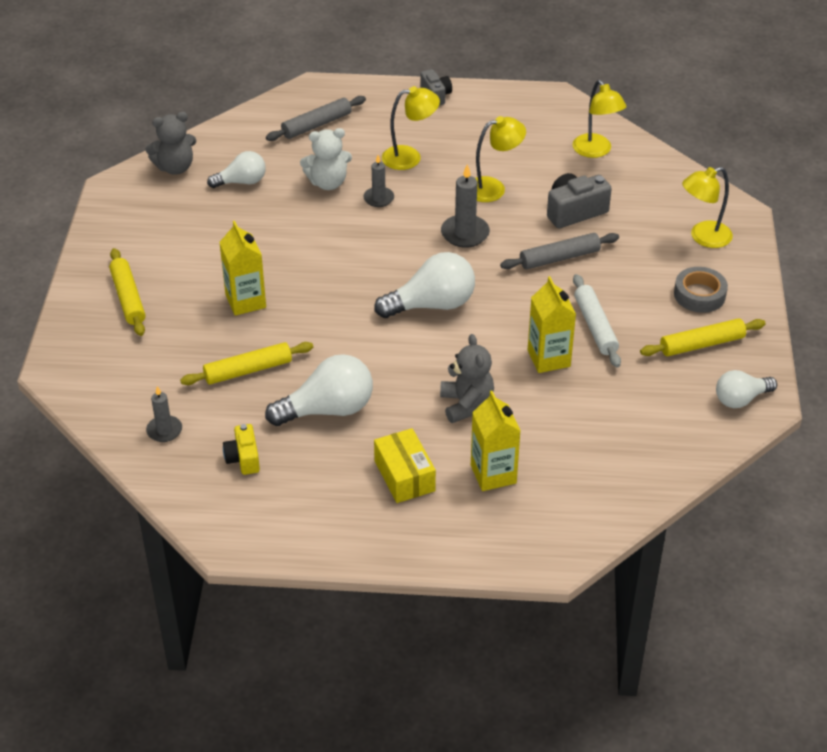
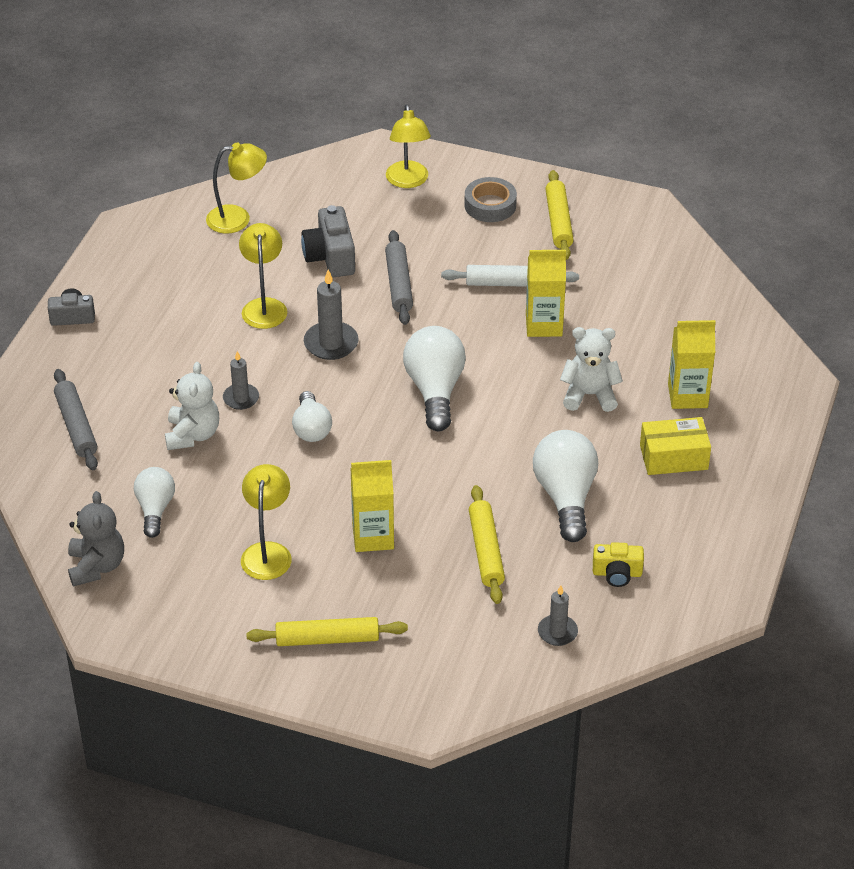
camera: 75 degrees left, 0 degrees up
yellow lamp [382,86,440,170] -> yellow lamp moved to [241,464,291,580]
grey teddy bear [440,334,494,423] -> white teddy bear [560,327,623,412]
white light bulb [716,370,777,408] -> white light bulb moved to [292,391,332,442]

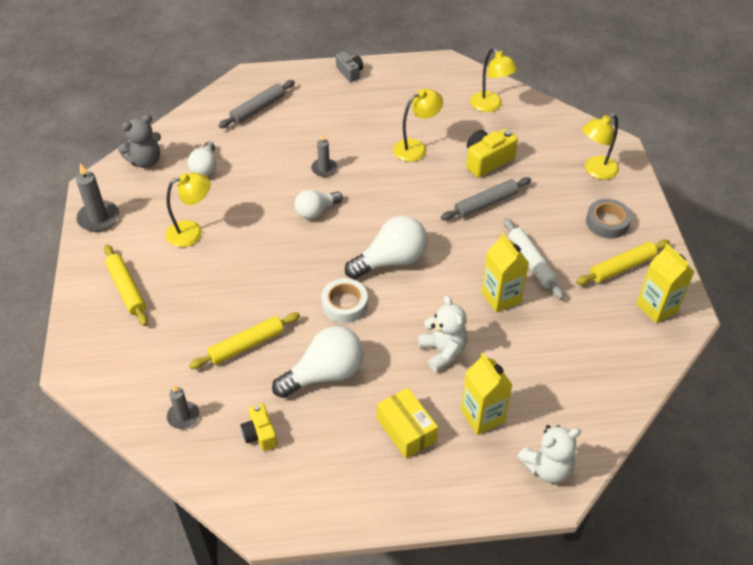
camera: 65 degrees right, 5 degrees up
white light bulb [134,467,175,538] -> white light bulb turned 120 degrees clockwise [188,142,216,176]
white teddy bear [165,362,219,450] -> white teddy bear moved to [517,425,581,483]
grey camera [301,205,355,277] -> yellow camera [466,128,518,178]
grey candle [304,270,359,360] -> grey candle moved to [76,163,119,232]
yellow carton [350,460,394,552] -> yellow carton moved to [636,243,694,323]
none -> white tape [321,278,368,323]

